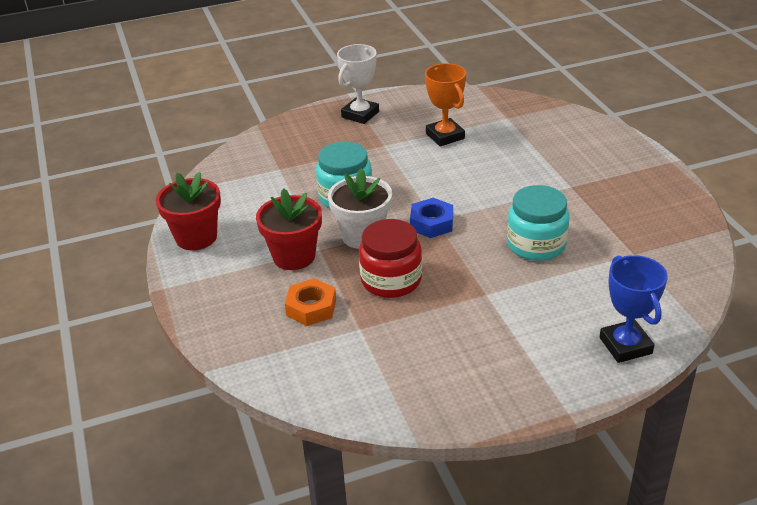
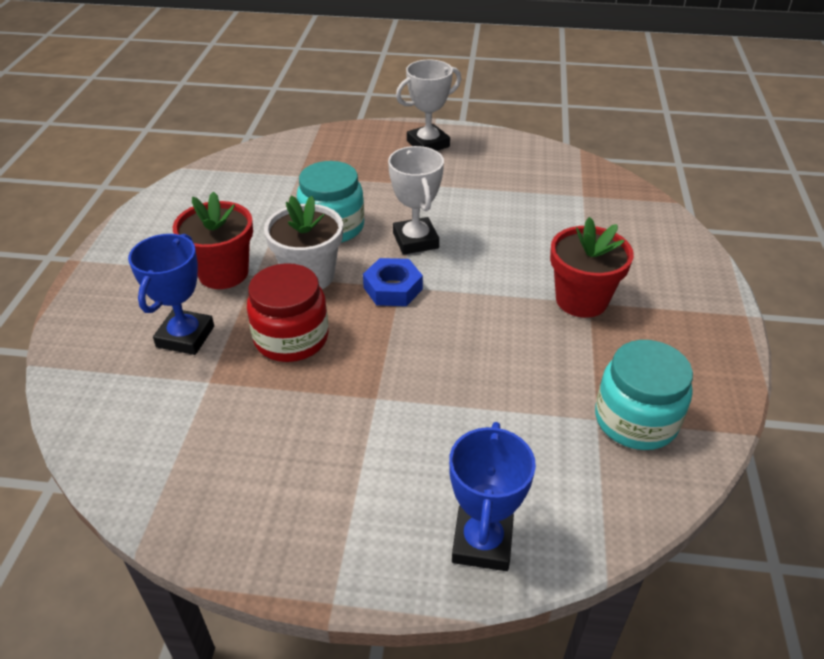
camera: 25 degrees right, 5 degrees up
red flower pot [156,172,221,250] -> red flower pot moved to [550,217,634,318]
orange nut [285,278,336,326] -> blue trophy [128,234,214,355]
orange trophy [425,63,466,146] -> none
turquoise jar [507,185,569,261] -> turquoise jar moved to [595,340,693,450]
none -> white trophy [388,146,444,255]

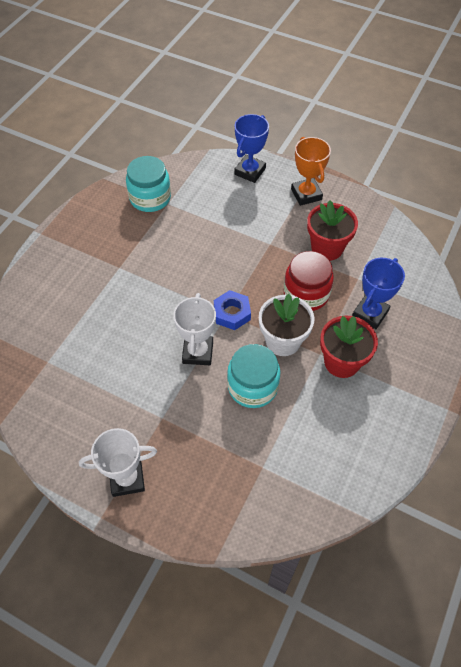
camera: 160 degrees left, 15 degrees up
red flower pot [550,217,634,318] -> red flower pot moved to [307,200,358,261]
none -> orange trophy [291,137,331,206]

